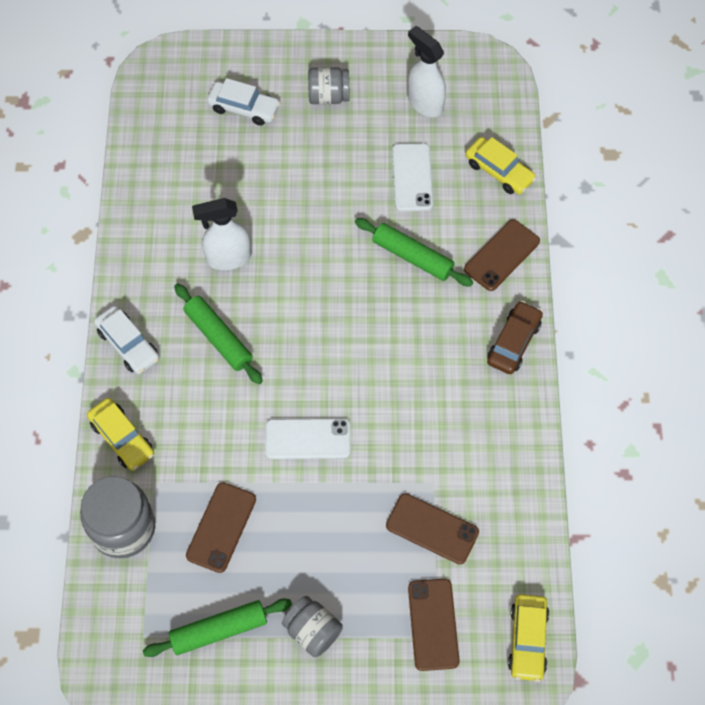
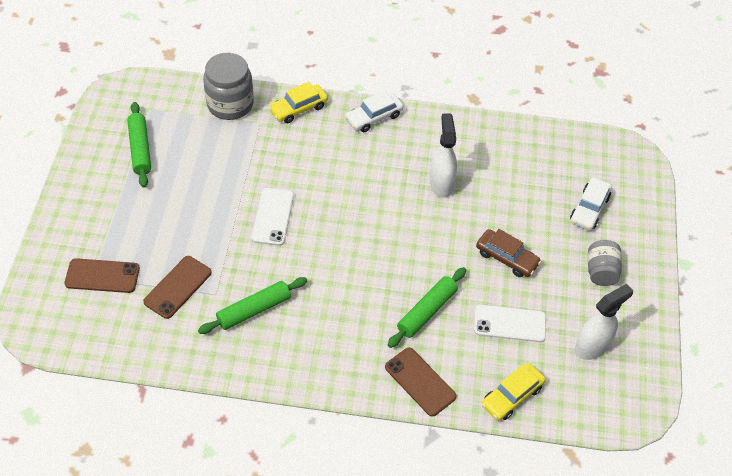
camera: 95 degrees right, 10 degrees down
green rolling pin [174,283,263,384] -> green rolling pin moved to [198,277,307,334]
brown phone [186,482,256,573] -> none
grey jar [282,596,343,657] -> none
brown car [487,301,543,374] -> brown car moved to [476,229,541,277]
yellow car [508,594,549,682] -> none

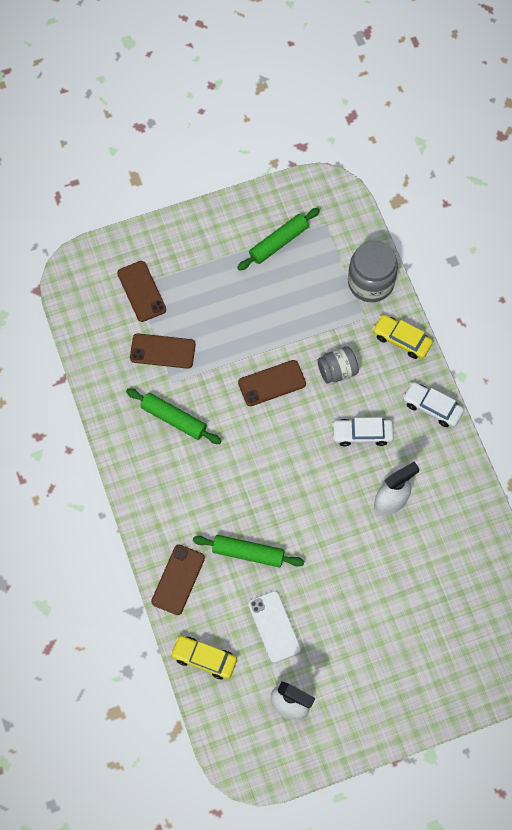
camera: 65 degrees right, 15 degrees up
white phone [251,188,294,246] -> brown phone [238,360,306,406]
brown car [476,229,541,277] -> none
white car [570,177,612,231] -> white car moved to [332,417,394,446]
grey jar [588,240,622,286] -> grey jar moved to [317,346,359,383]

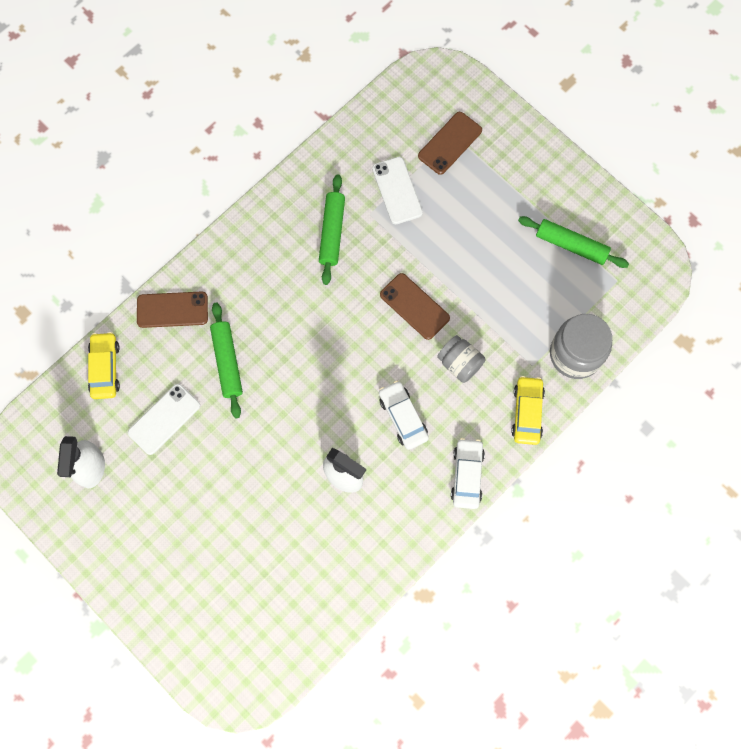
camera: 65 degrees right, 5 degrees up
brown phone [130,333,196,369] -> white phone [372,157,423,224]

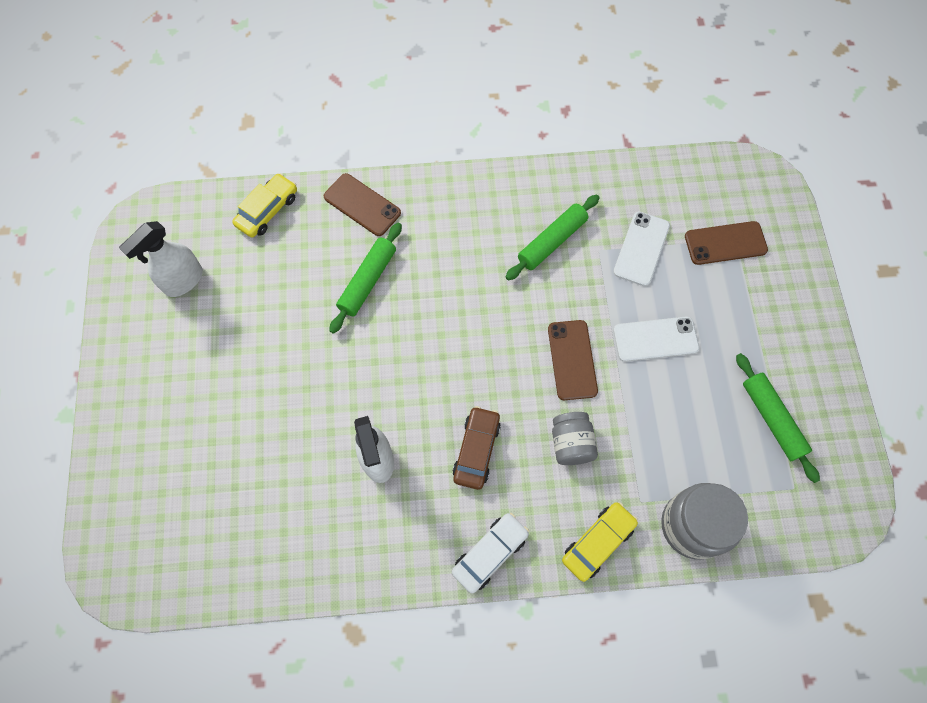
camera: 40 degrees right, 5 degrees down
white phone [128,384,200,455] -> white phone moved to [613,317,699,362]
white car [379,381,429,450] -> brown car [453,406,501,490]

